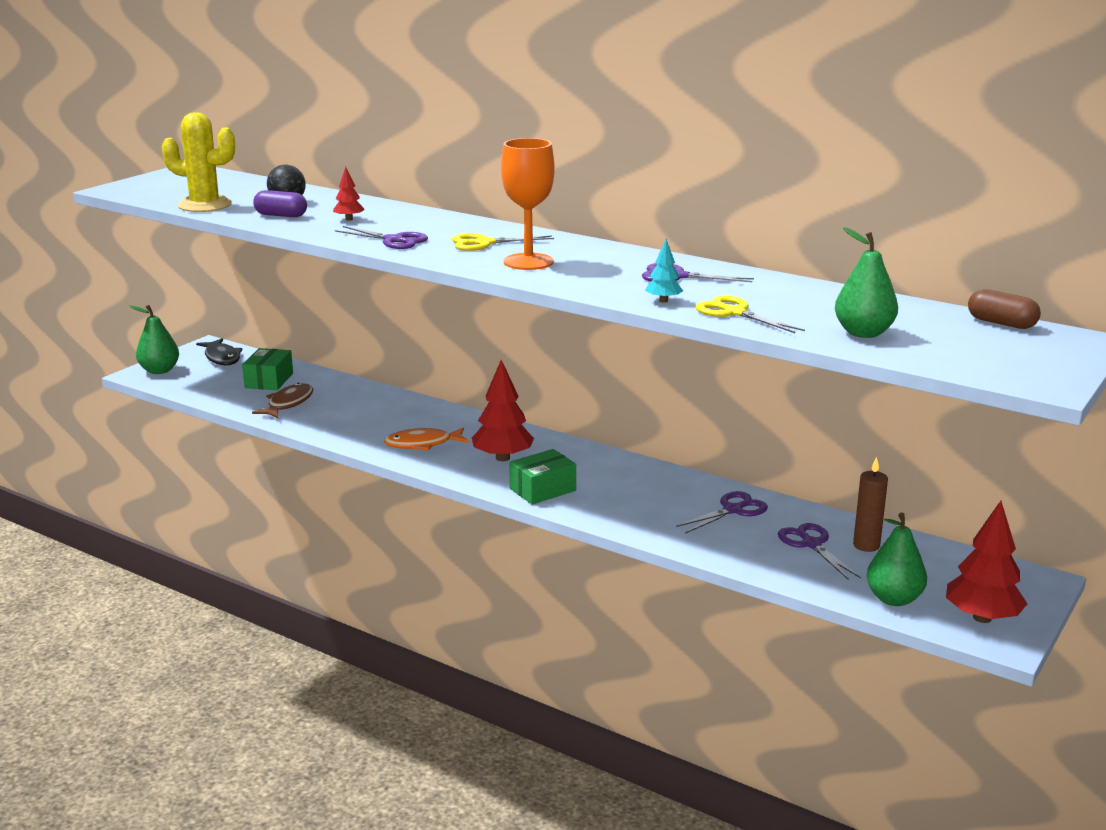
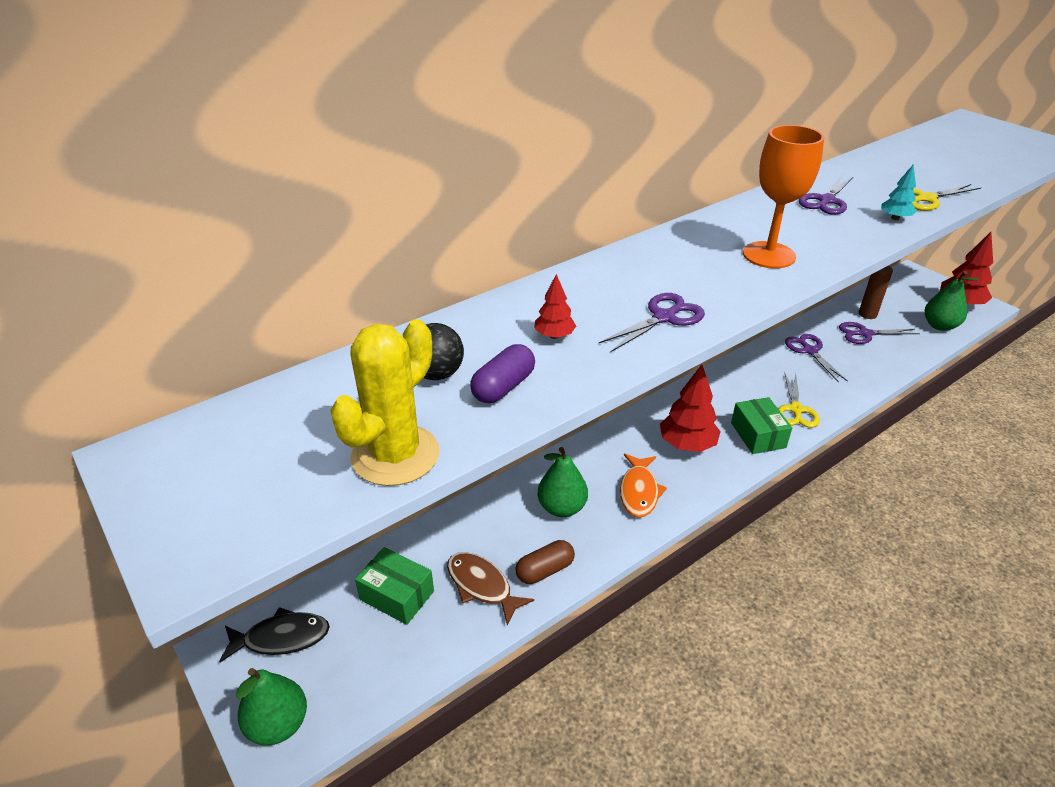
camera: 70 degrees left, 15 degrees up
yellow scissors [452,233,554,251] -> yellow scissors moved to [778,372,820,428]
green pear [835,227,898,338] -> green pear moved to [538,447,588,517]
brown capsule [968,289,1041,329] -> brown capsule moved to [516,540,575,584]

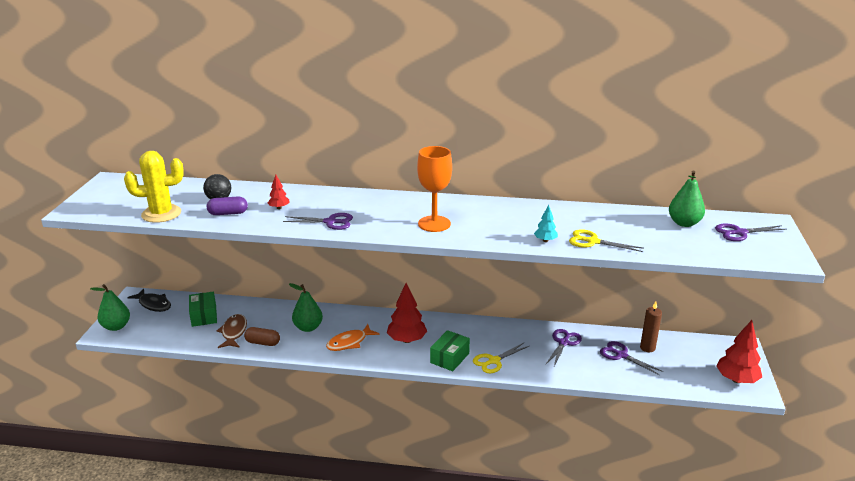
camera: 45 degrees right, 10 degrees down
purple scissors [799,176,853,215] -> purple scissors moved to [715,224,787,241]
green pear [925,271,979,331] -> green pear moved to [669,171,705,227]

